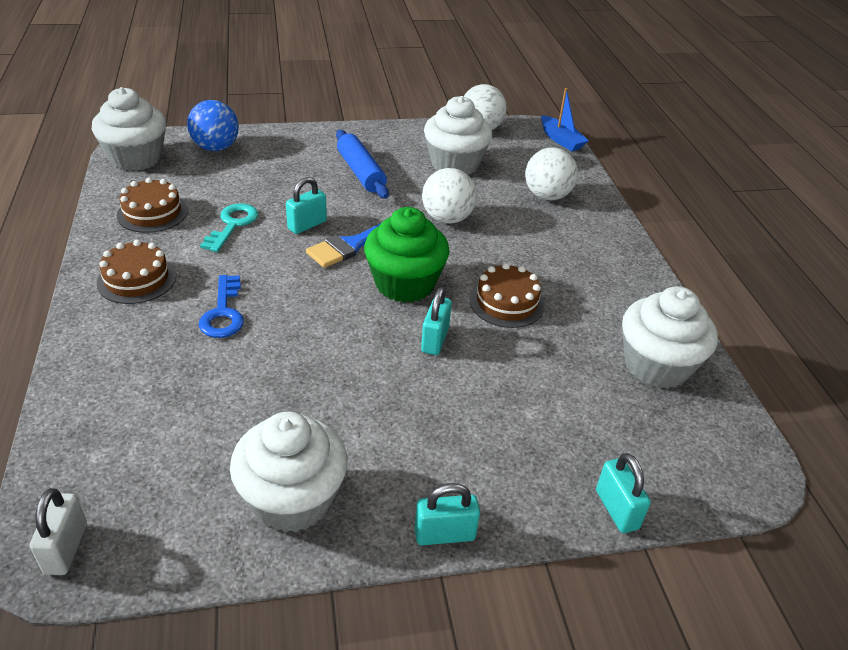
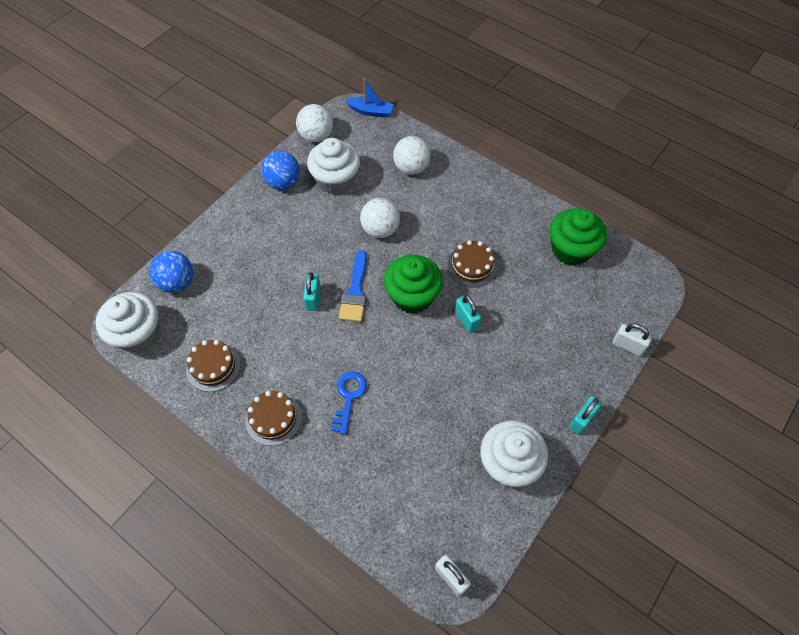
camera: 40 degrees left, 20 degrees up
blue key [199,275,244,338] -> blue key turned 120 degrees counterclockwise [331,371,367,434]
turquoise key [200,203,258,252] -> none
blue rolling pin [336,130,389,199] -> none
turquoise padlock [596,453,651,533] -> white padlock [612,324,652,356]
white cupcake [622,286,718,389] -> green cupcake [550,209,607,266]
none -> blue ball [261,151,300,190]

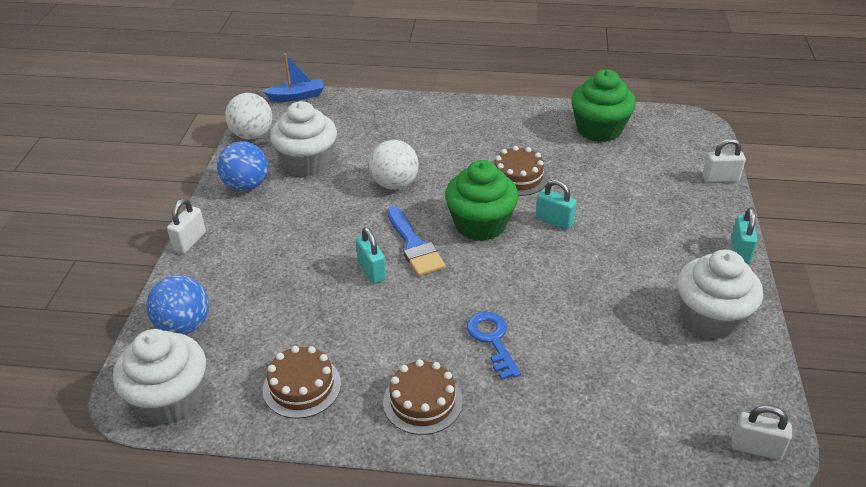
camera: 30 degrees left, 20 degrees down
white ball [393,136,431,175] -> none
none -> white padlock [167,198,206,253]

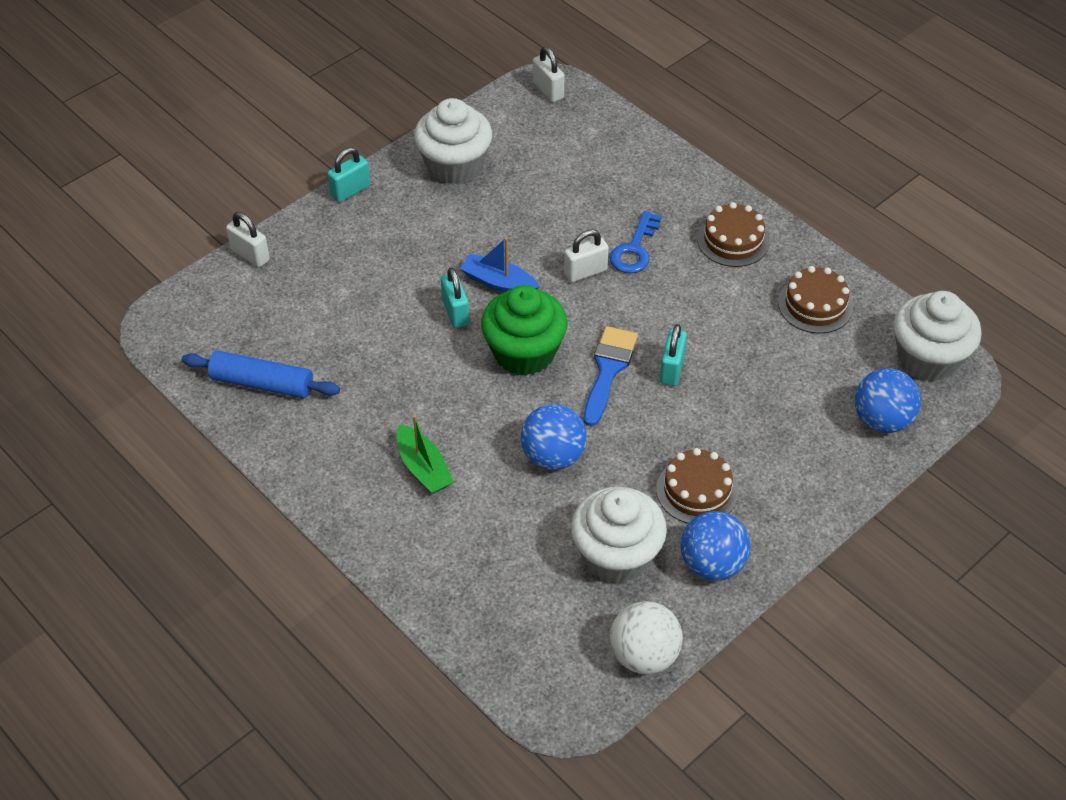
camera: 140 degrees left, 10 degrees up
white padlock [167,198,206,253] -> white padlock moved to [564,229,609,282]
blue boat [264,54,324,102] -> blue boat moved to [460,237,540,293]
white ball [369,140,419,190] -> blue ball [521,404,587,470]
brown cake [494,146,548,196] -> brown cake moved to [656,448,738,524]
green cupcake [571,69,636,142] -> blue rolling pin [182,351,340,398]
none -> green boat [397,415,454,494]

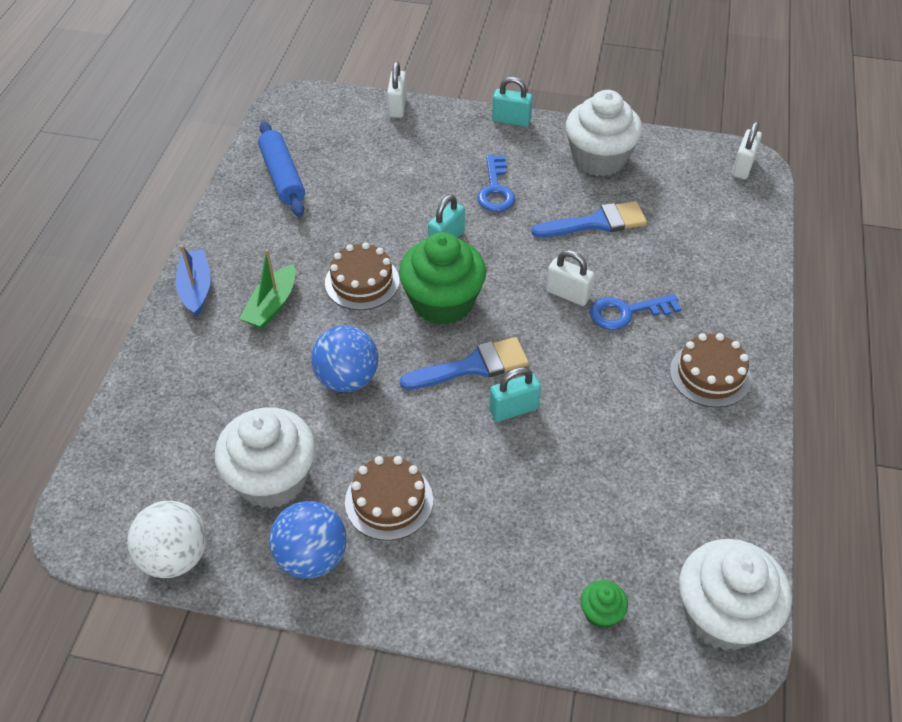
camera: 55 degrees right, 0 degrees up
blue boat [460,237,540,293] -> blue boat moved to [176,245,211,317]
brown cake [778,266,853,333] -> brown cake moved to [325,243,399,310]
blue ball [855,368,921,433] -> green cupcake [580,580,628,629]
none -> blue key [477,155,515,212]
none -> blue brush [531,201,647,237]

